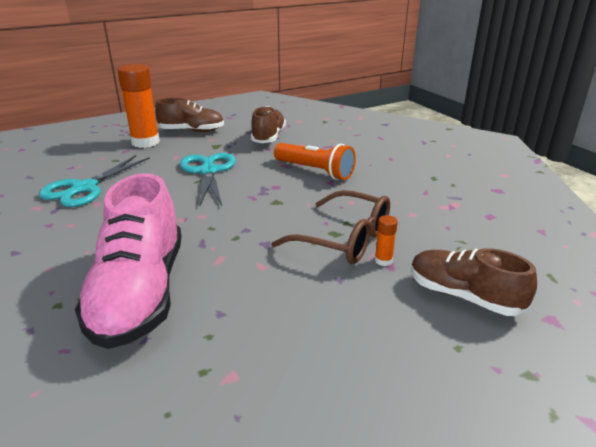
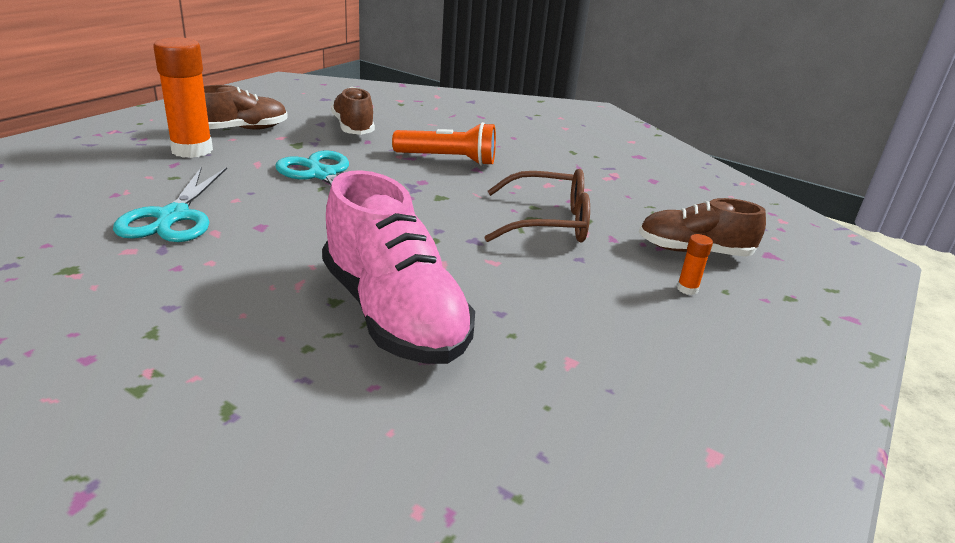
camera: 30 degrees left, 0 degrees up
orange glue stick [375,215,398,266] -> orange glue stick moved to [677,234,713,295]

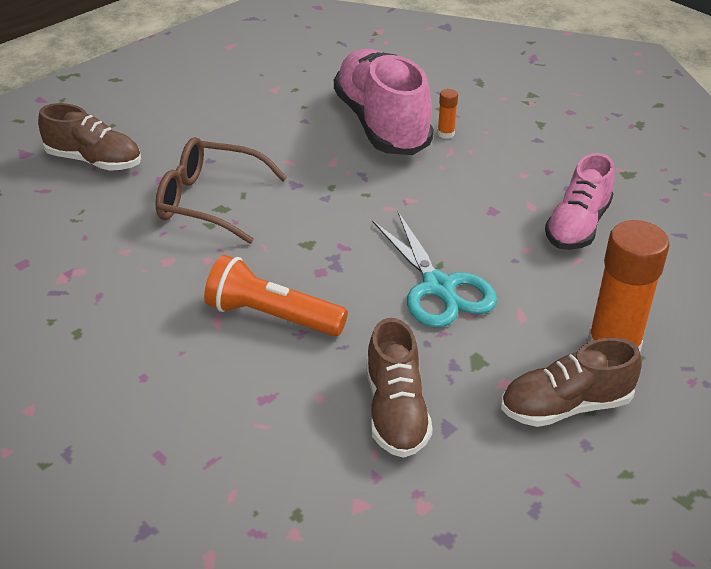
camera: 165 degrees left, 10 degrees up
turquoise scissors [113,167,227,242] -> pink shoe [545,153,615,250]
orange glue stick [677,234,713,295] -> orange glue stick moved to [437,89,458,139]

